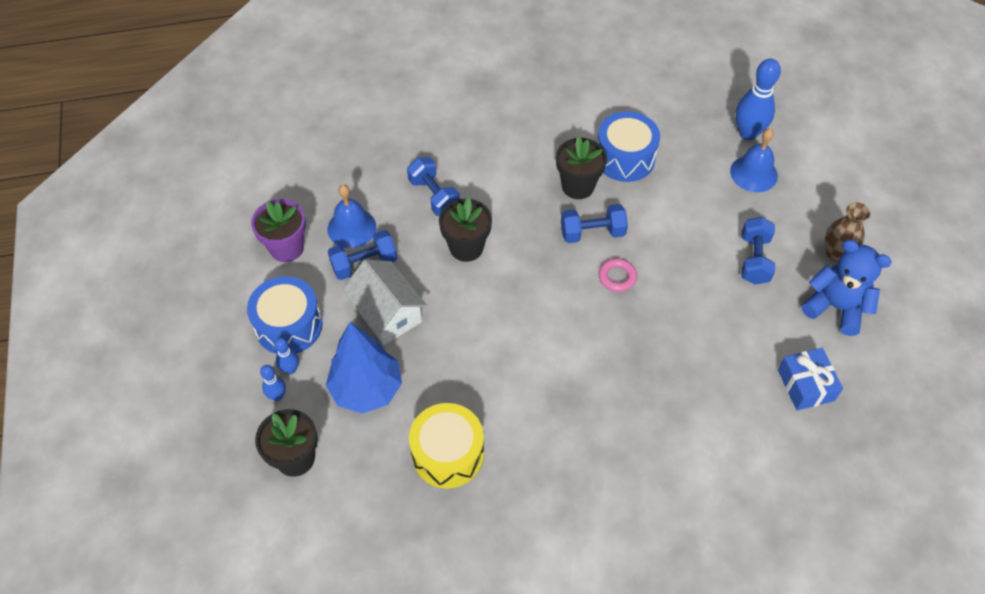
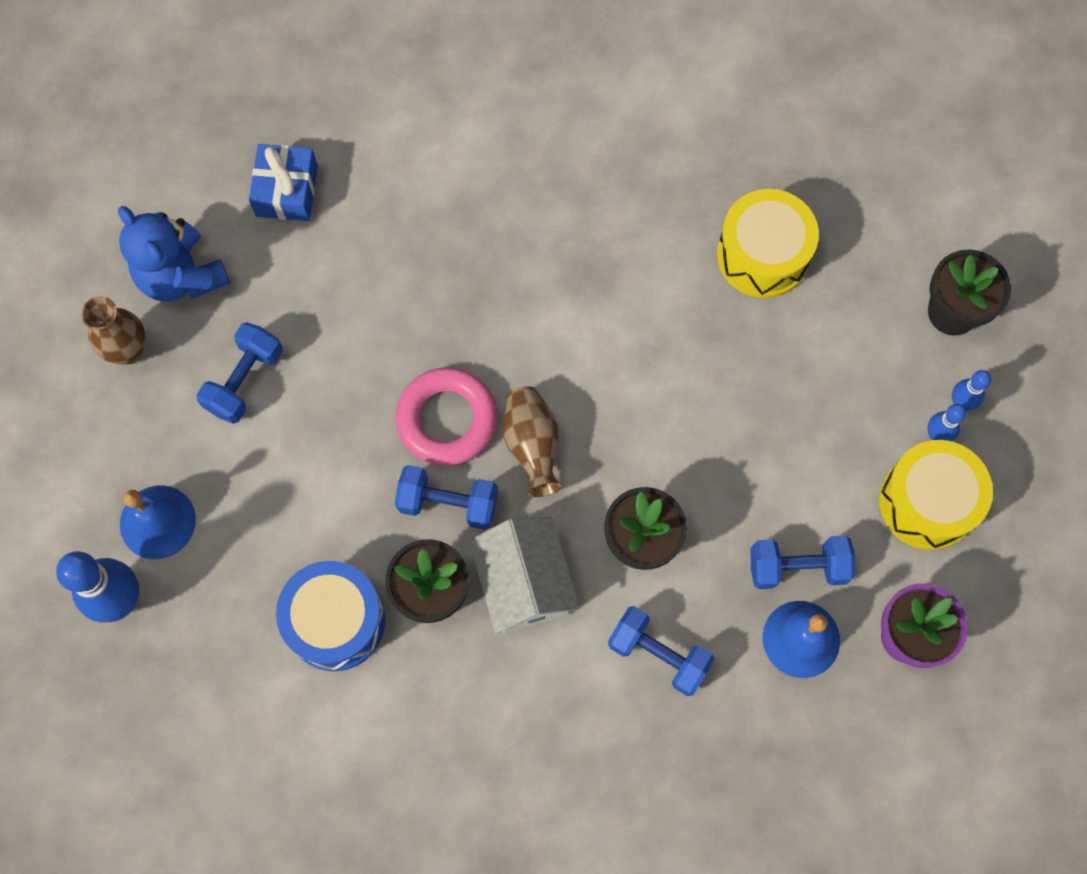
camera: 160 degrees left, 15 degrees up
blue drum [247,276,323,354] -> yellow drum [879,440,993,550]
blue tree [326,322,402,414] -> none
white house [343,260,427,345] -> white house moved to [469,517,580,633]
blue dumbbell [407,157,460,216] -> blue dumbbell turned 45 degrees counterclockwise [608,606,715,696]
pink ring [599,258,637,292] -> pink ring [395,367,498,466], size x1.80
none -> brown vase [503,386,562,497]

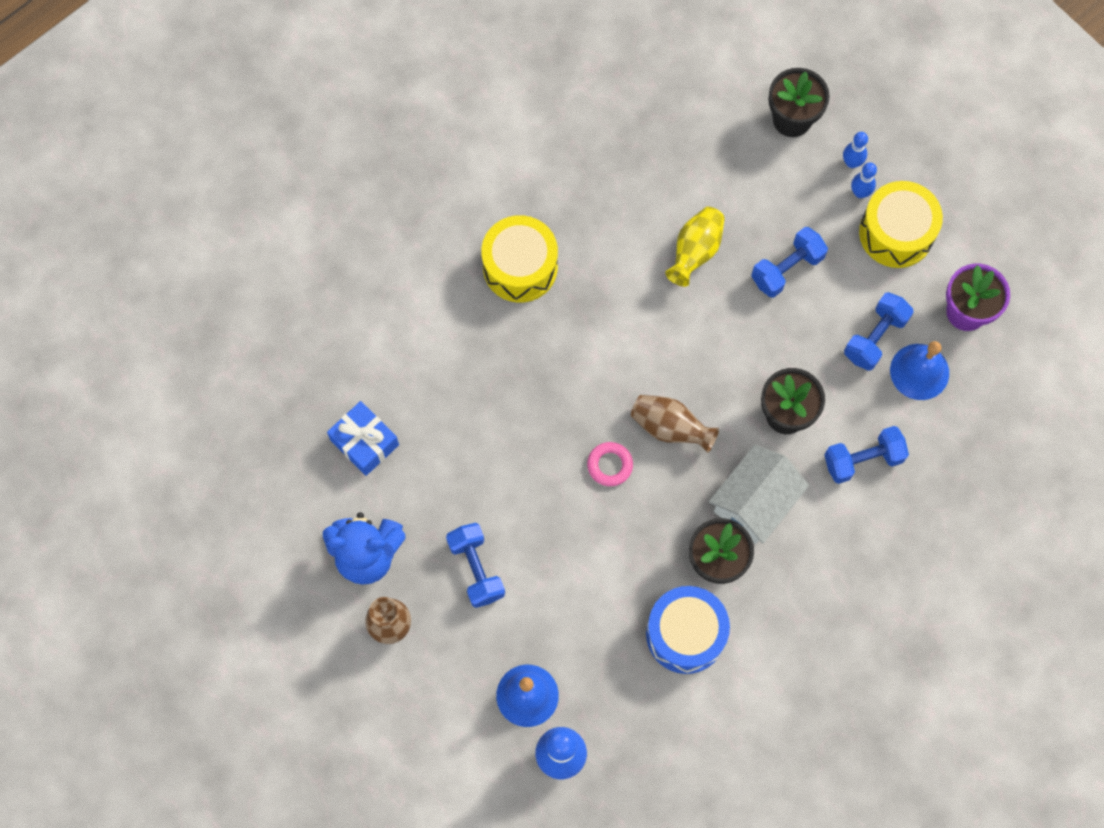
camera: 50 degrees left, 0 degrees up
pink ring [395,367,498,466] -> pink ring [587,442,633,486], size x0.56
blue dumbbell [395,465,498,530] -> blue dumbbell moved to [751,227,828,298]
white house [469,517,580,633] -> white house turned 75 degrees counterclockwise [709,445,809,544]
yellow drum [717,189,819,298] -> yellow drum moved to [481,215,558,303]
none -> yellow vase [665,207,725,287]

